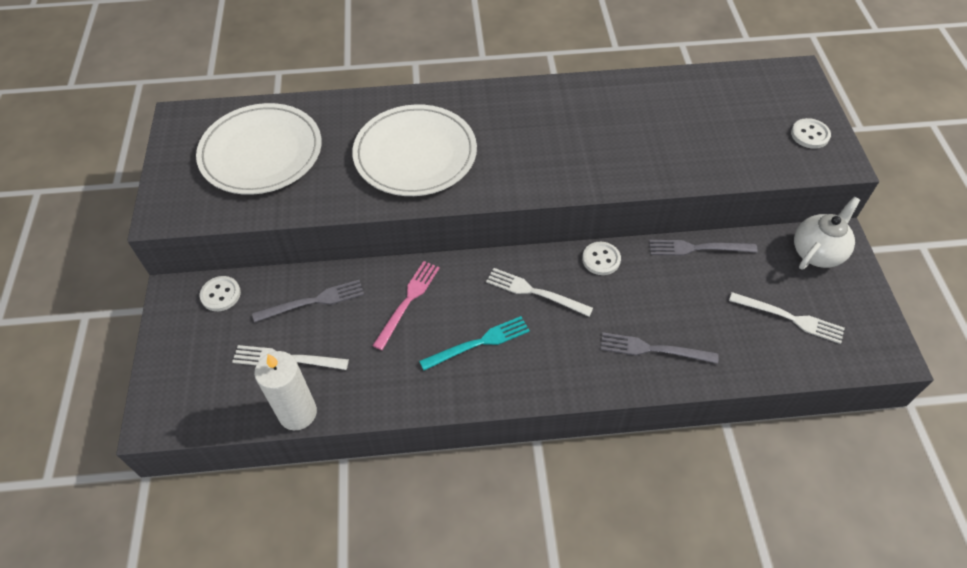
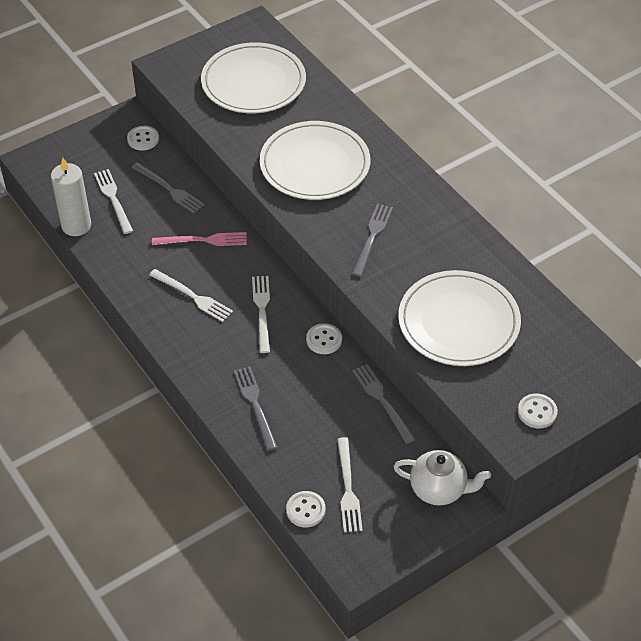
camera: 60 degrees right, 5 degrees down
turquoise fork [419,316,530,370] -> white fork [149,269,233,322]
none -> white button [286,491,326,528]
none -> grey fork [352,204,393,277]
none -> white plate [398,270,521,366]

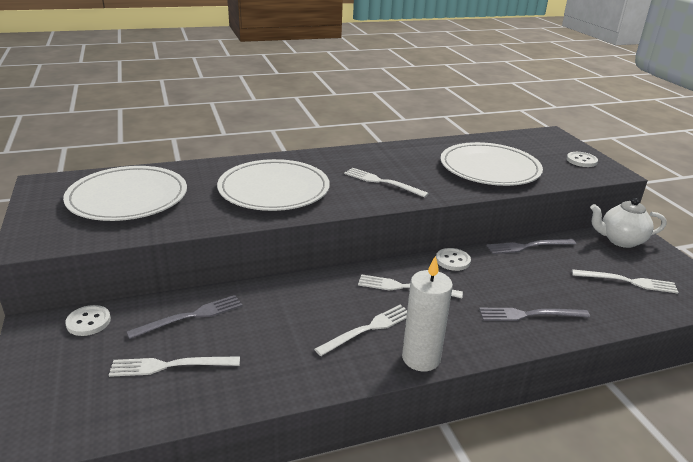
camera: 75 degrees left, 20 degrees down
white candle [51,158,91,236] -> white candle moved to [402,256,453,371]
pink fork [152,232,247,246] -> none
white button [286,491,326,528] -> none
grey fork [352,204,393,277] -> white fork [344,168,429,198]
white teapot [393,450,491,506] -> white teapot turned 120 degrees counterclockwise [590,198,667,248]

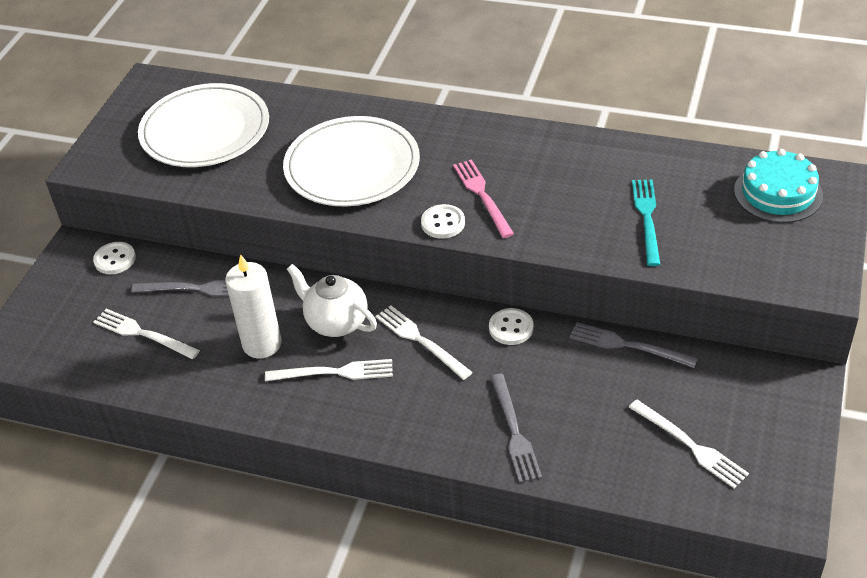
camera: 40 degrees right, 15 degrees up
white fork [344,168,429,198] -> pink fork [453,159,514,238]
white candle [402,256,453,371] -> white candle moved to [225,254,282,358]
white plate [440,142,543,186] -> turquoise fork [632,179,661,266]
grey fork [479,308,590,321] -> grey fork turned 135 degrees counterclockwise [490,374,542,483]
white button [567,152,598,167] -> white button moved to [421,204,465,239]
white teapot [590,198,667,248] -> white teapot moved to [287,264,377,337]
none -> turquoise cake [734,149,823,223]

